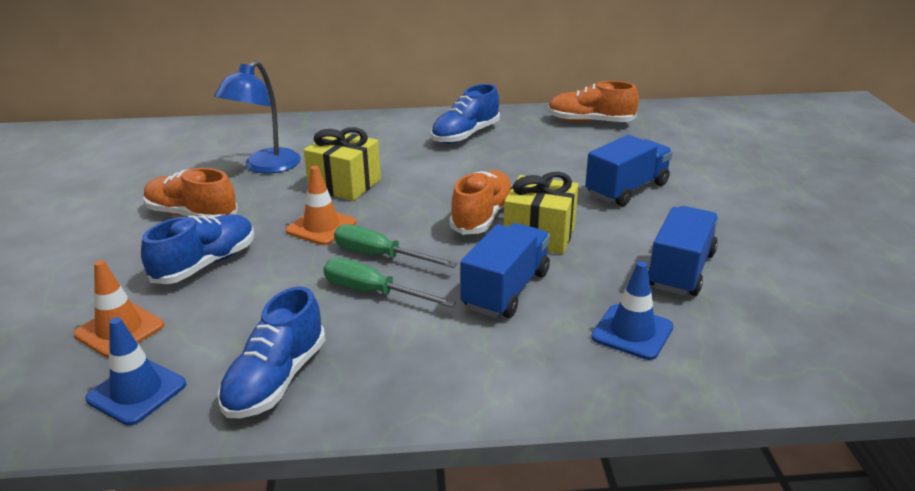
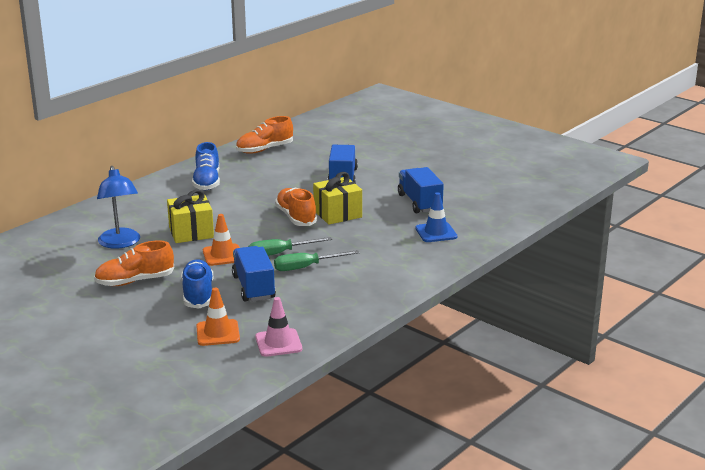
camera: 45 degrees left, 5 degrees down
blue traffic cone [85,317,186,426] -> pink traffic cone [255,297,302,357]
blue shoe [218,286,325,418] -> none
blue truck [460,223,550,318] -> blue truck moved to [232,246,276,302]

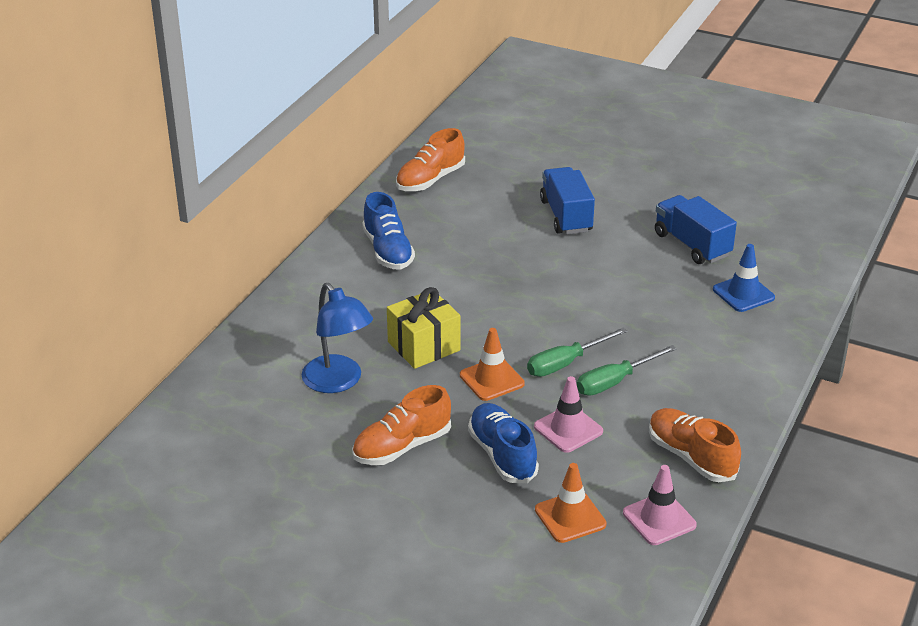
camera: 15 degrees left, 10 degrees up
blue truck [232,246,276,302] -> pink traffic cone [534,376,603,453]
orange shoe [275,188,317,226] -> orange shoe moved to [649,408,741,482]
yellow gift [313,172,362,225] -> none

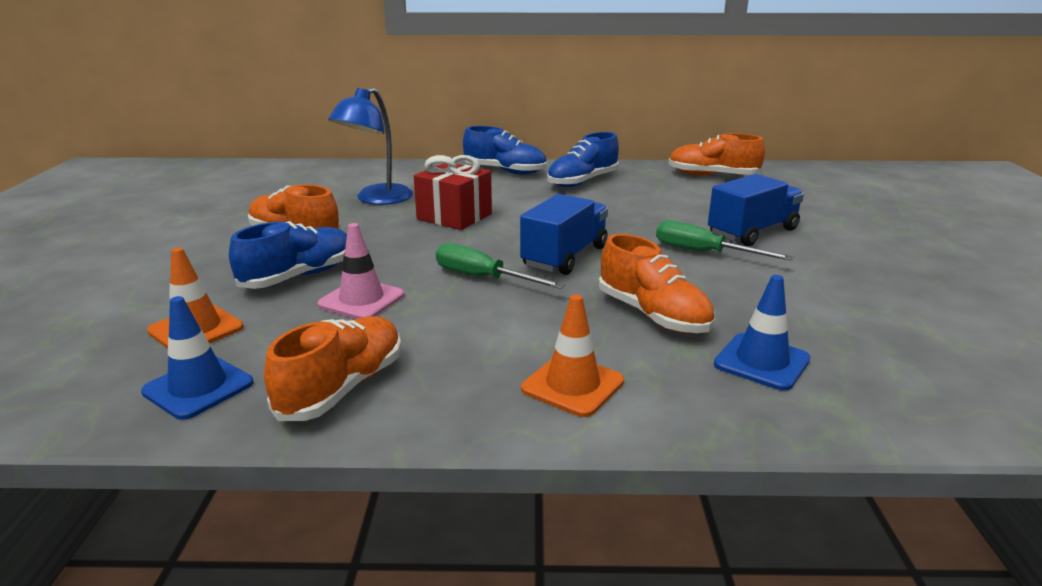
camera: 65 degrees right, 10 degrees down
yellow gift [387,287,460,369] -> red gift [414,155,492,230]
orange traffic cone [460,328,525,401] -> orange traffic cone moved to [521,294,624,417]
green screwdriver [577,345,677,396] -> green screwdriver moved to [656,220,794,261]
pink traffic cone [623,465,697,545] -> blue traffic cone [141,296,253,420]
blue truck [655,195,737,264] -> blue truck moved to [520,194,608,275]
none -> blue shoe [463,126,547,175]
none -> orange shoe [599,234,715,333]

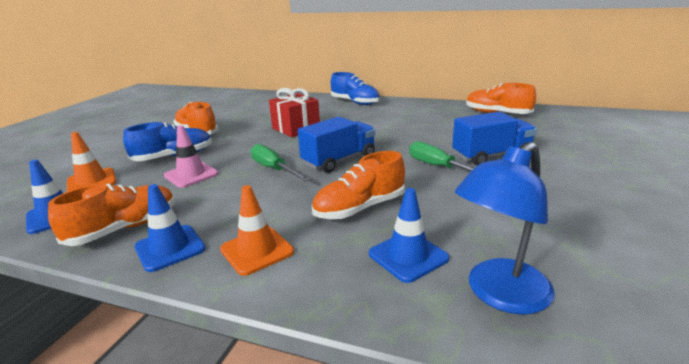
camera: 20 degrees right, 0 degrees up
blue lamp [328,87,413,205] -> blue lamp moved to [455,142,555,315]
blue shoe [547,132,619,187] -> none
orange shoe [599,234,715,333] -> orange shoe turned 75 degrees clockwise [312,151,405,219]
none -> blue traffic cone [134,184,206,272]

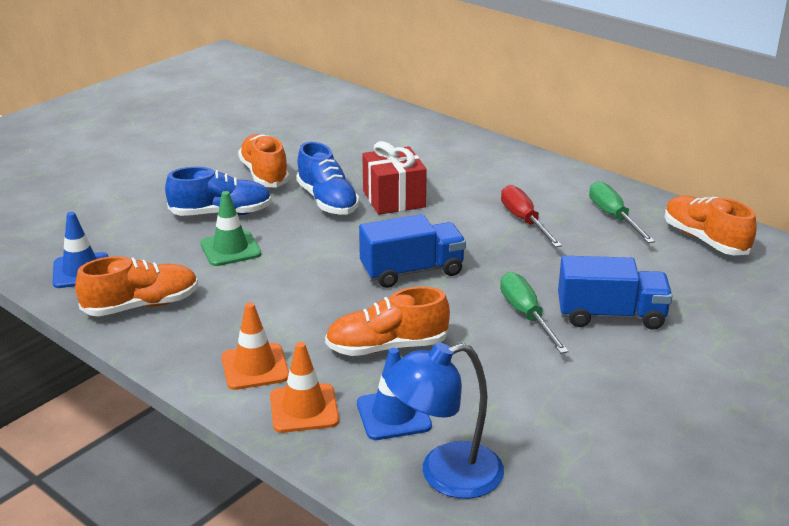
camera: 20 degrees right, 5 degrees up
orange traffic cone [67,132,116,192] -> orange traffic cone moved to [270,342,339,433]
blue traffic cone [134,184,206,272] -> none
pink traffic cone [164,125,219,188] -> green traffic cone [200,191,261,266]
green screwdriver [251,144,311,182] -> green screwdriver moved to [589,181,655,243]
blue shoe [331,72,380,105] -> blue shoe moved to [296,142,359,215]
none -> red screwdriver [501,185,562,247]

